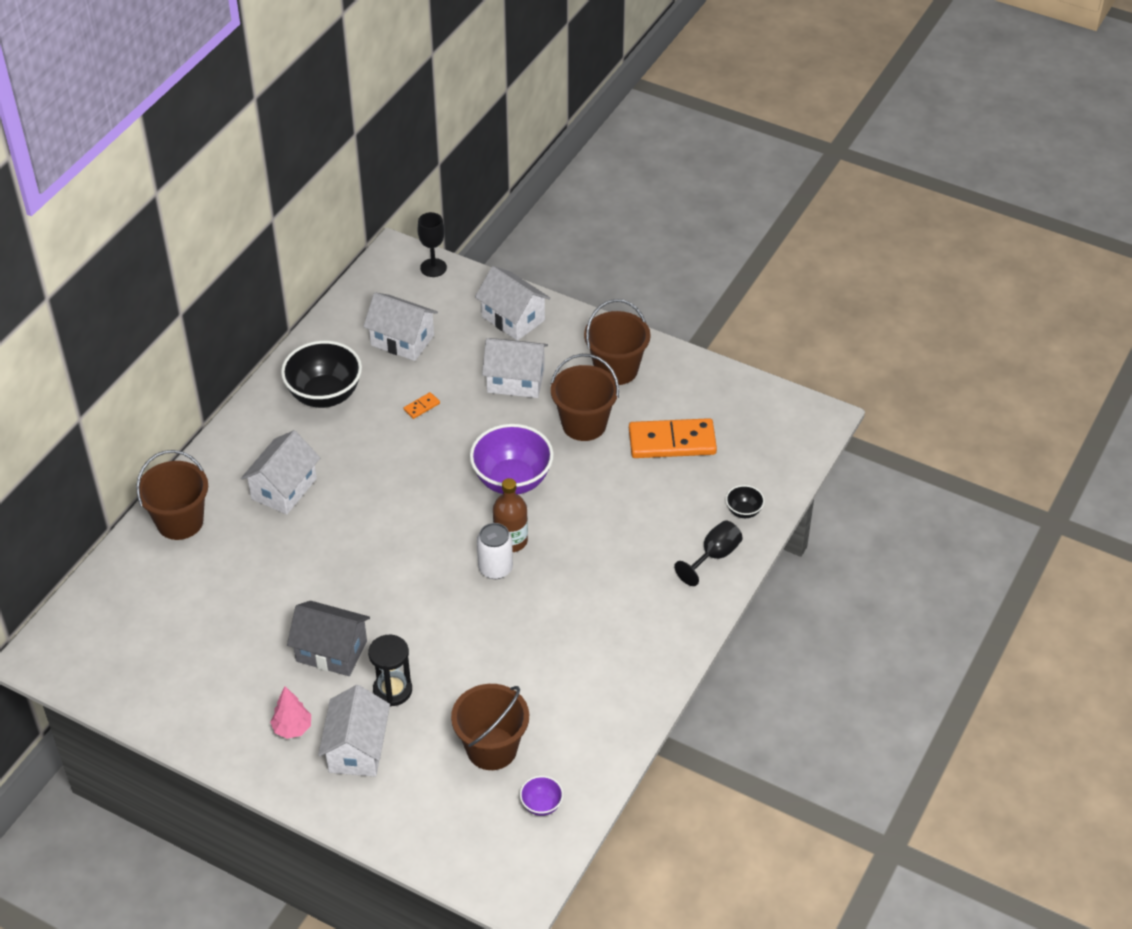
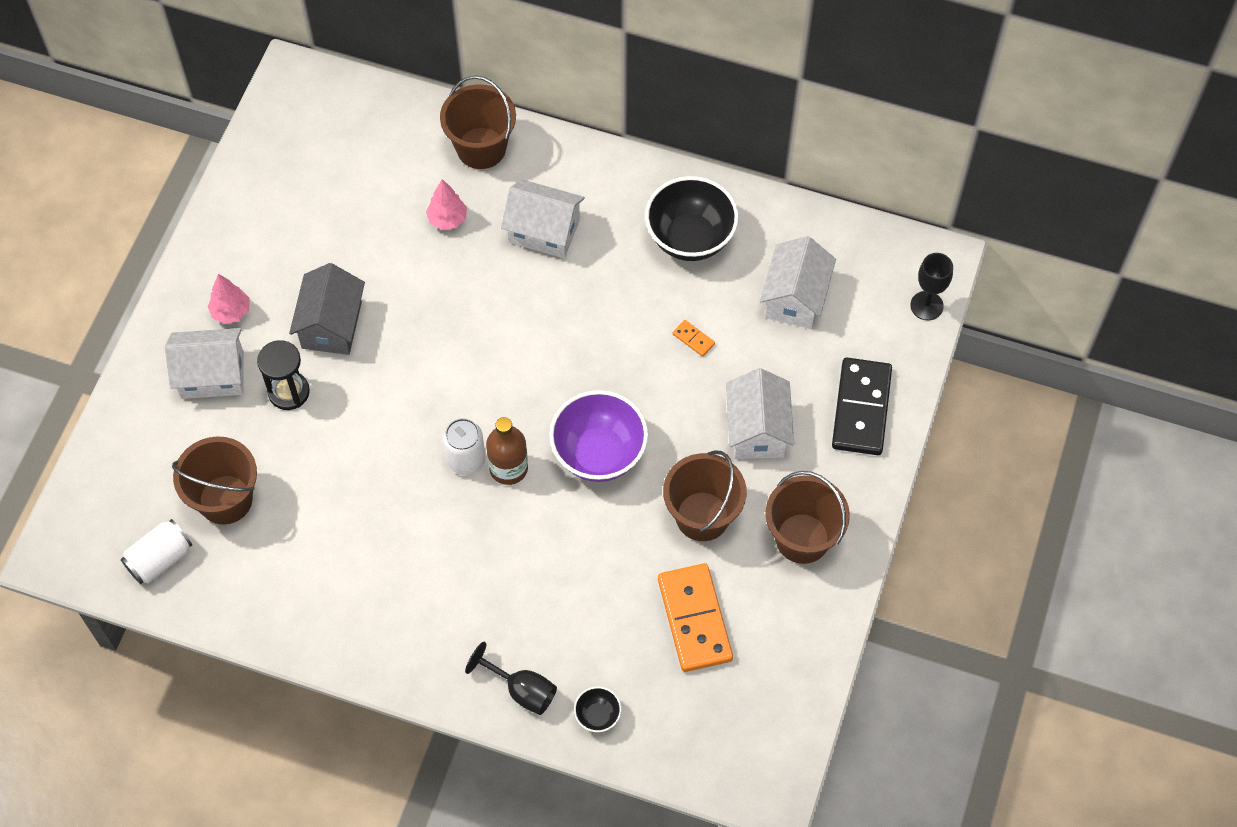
camera: 80 degrees right, 15 degrees up
white house [475,266,551,341] -> black domino [832,358,892,455]
purple bowl [520,776,563,816] -> white can [121,519,192,584]
none -> pink tree [426,179,467,230]

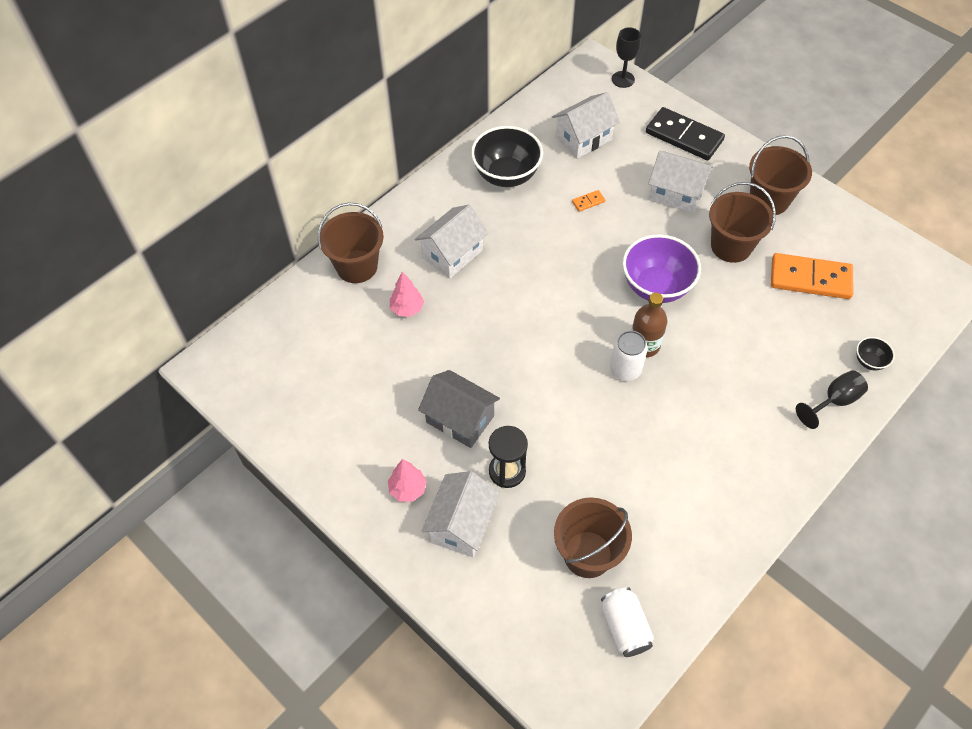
camera: 65 degrees left, 5 degrees down
white house [760,236,836,329] -> white house turned 75 degrees counterclockwise [552,92,620,159]

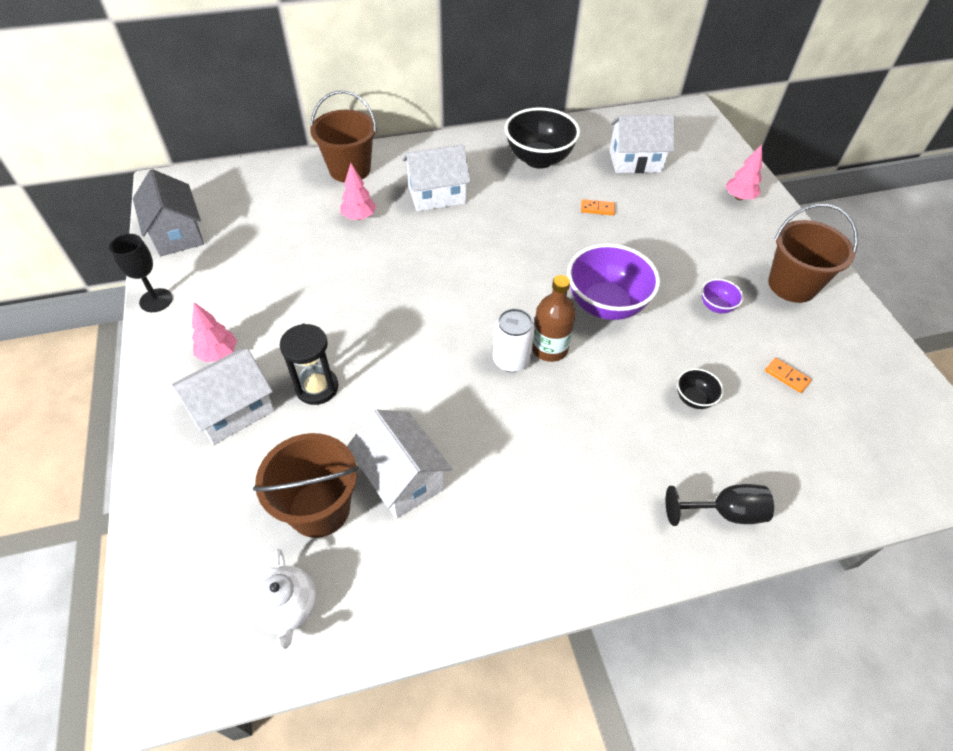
camera: 30 degrees right, 5 degrees down
grey house [418,370,500,448] -> grey house moved to [133,169,204,256]
white can [601,587,654,657] -> white teapot [248,549,316,653]
black goblet [612,27,641,88] -> black goblet moved to [109,234,173,312]
black domino [646,107,725,161] -> pink tree [725,144,762,201]
white house [648,151,713,213] -> white house moved to [347,410,452,519]
brown bucket [709,182,776,263] -> purple bowl [702,279,744,313]
orange domino [771,253,853,299] -> orange domino [765,358,811,393], size x0.41
black bowl [856,337,895,370] -> black bowl moved to [677,368,724,409]

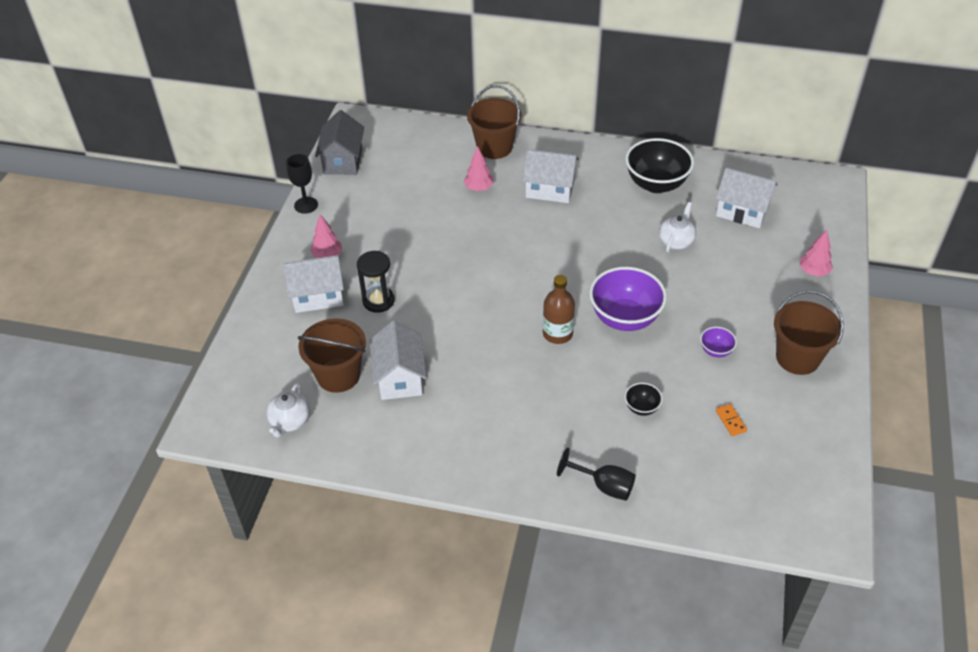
camera: 30 degrees right, 5 degrees down
white can [493,308,535,372] -> none
orange domino [581,199,615,215] -> white teapot [659,202,696,253]

